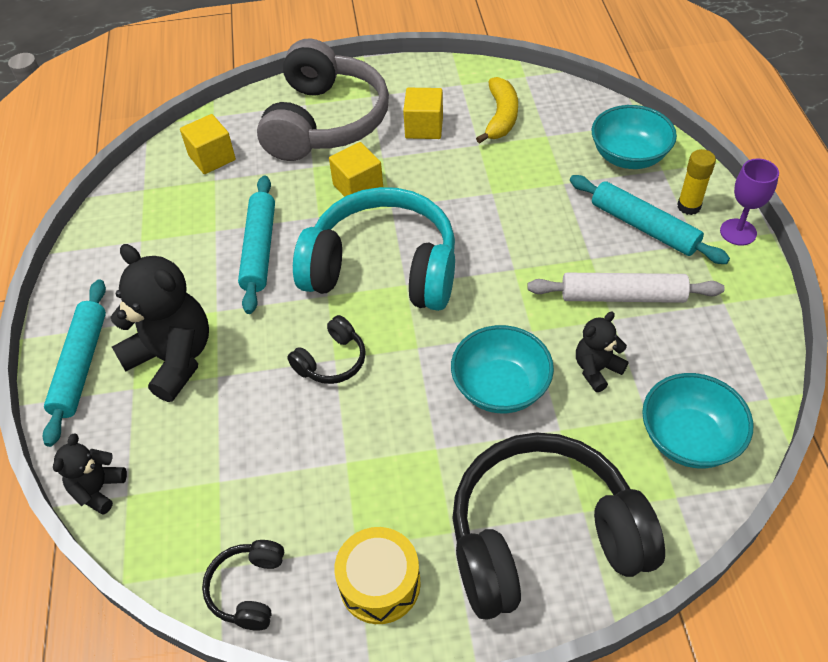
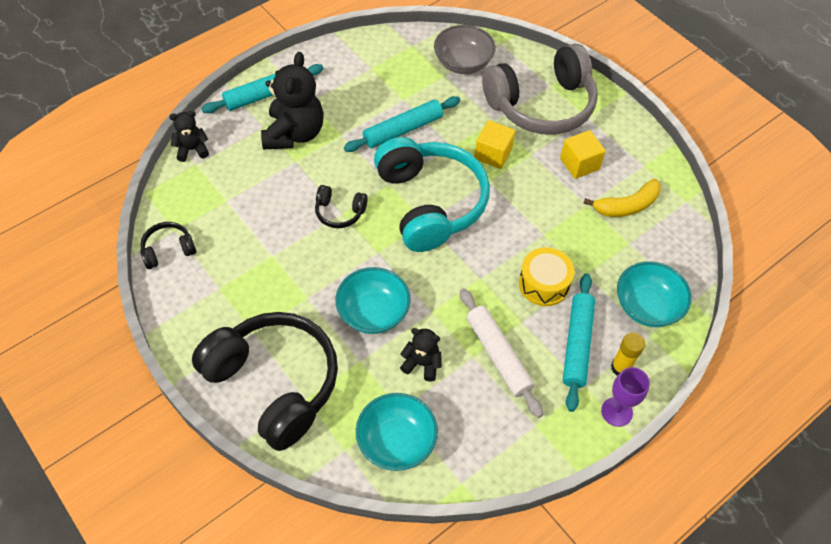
camera: 55 degrees right, 5 degrees up
yellow cube [180,114,236,174] -> grey bowl [434,25,495,74]
yellow drum [334,527,420,624] -> yellow drum moved to [519,247,575,306]

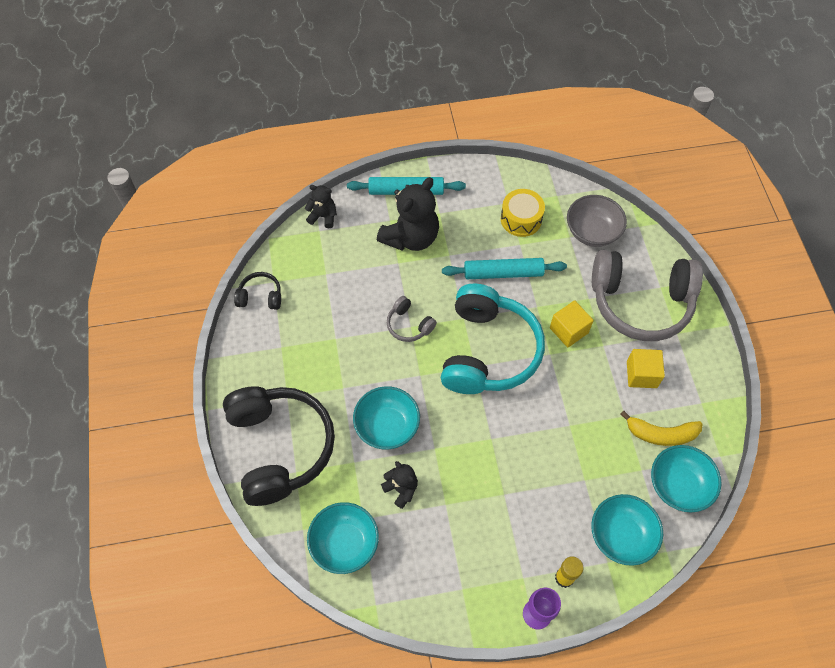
camera: 30 degrees right, 5 degrees up
black headphones [315,185,368,228] -> grey headphones [387,296,437,342]
white rolling pin [460,288,543,418] -> none
yellow drum [519,247,575,306] -> yellow drum moved to [501,189,545,237]
turquoise rolling pin [563,273,595,412] -> none
none -> turquoise bowl [651,445,721,513]

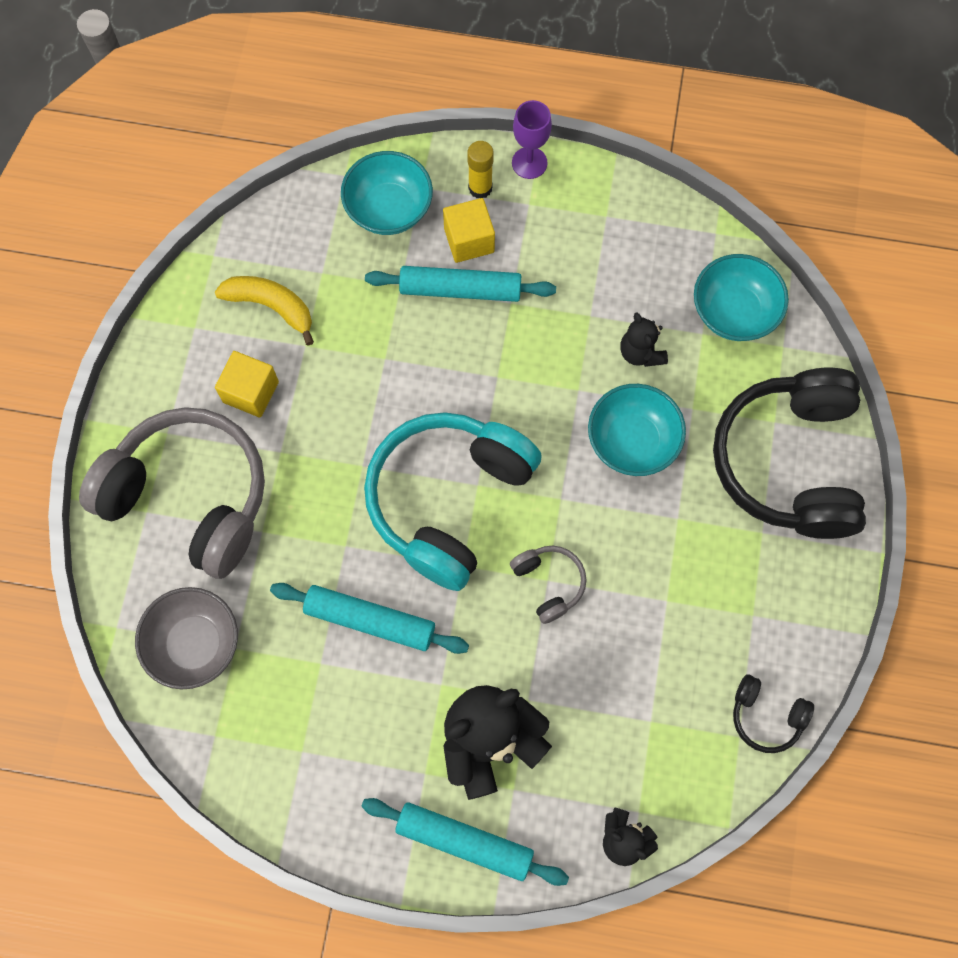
camera: 160 degrees left, 10 degrees up
yellow drum [501,189,545,237] -> none
yellow cube [550,300,594,347] -> yellow cube moved to [443,198,495,263]
turquoise bowl [651,445,721,513] -> none
none -> turquoise rolling pin [365,266,556,302]

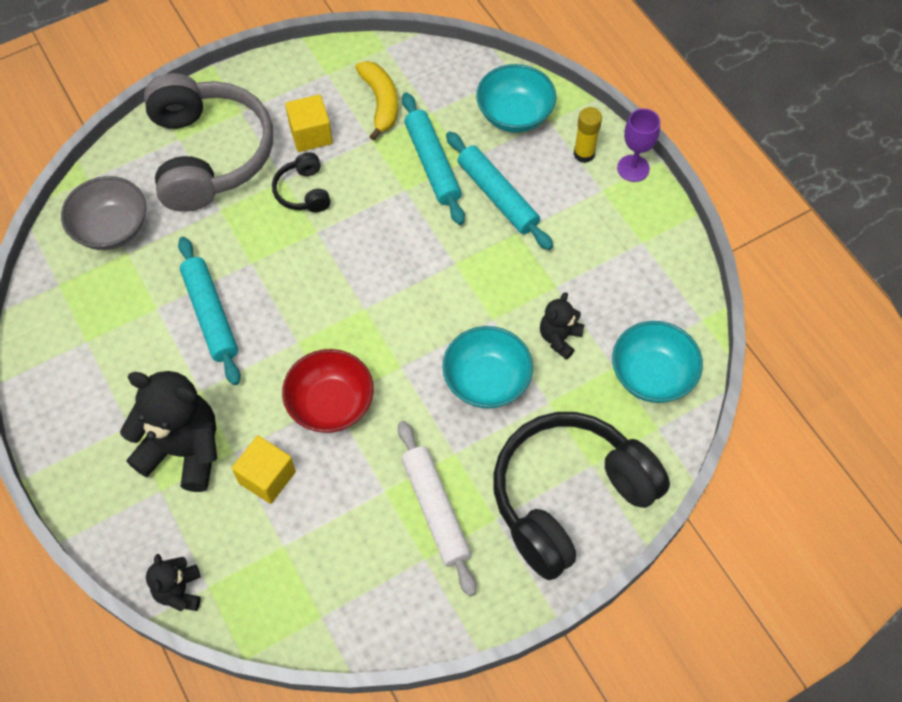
camera: 50 degrees right, 10 degrees down
turquoise rolling pin [361,798,569,886] -> turquoise rolling pin moved to [402,92,465,225]
turquoise headphones [364,412,542,591] -> none
yellow cube [443,198,495,263] -> yellow cube moved to [232,436,296,504]
grey headphones [510,546,587,624] -> red bowl [282,349,374,433]
black headphones [733,674,814,753] -> black headphones moved to [272,152,331,212]
none -> white rolling pin [398,421,476,596]

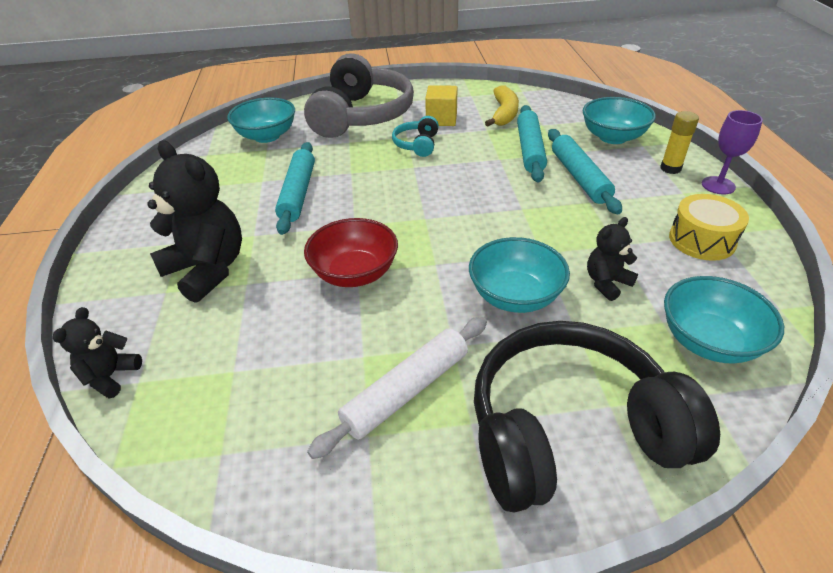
camera: 25 degrees right, 20 degrees down
grey bowl [61,176,146,250] -> turquoise bowl [227,97,295,143]
yellow cube [232,436,296,504] -> none
black headphones [272,152,331,212] -> turquoise headphones [392,116,439,157]
white rolling pin [398,421,476,596] -> white rolling pin turned 45 degrees clockwise [307,317,487,459]
none -> yellow drum [669,194,749,261]

